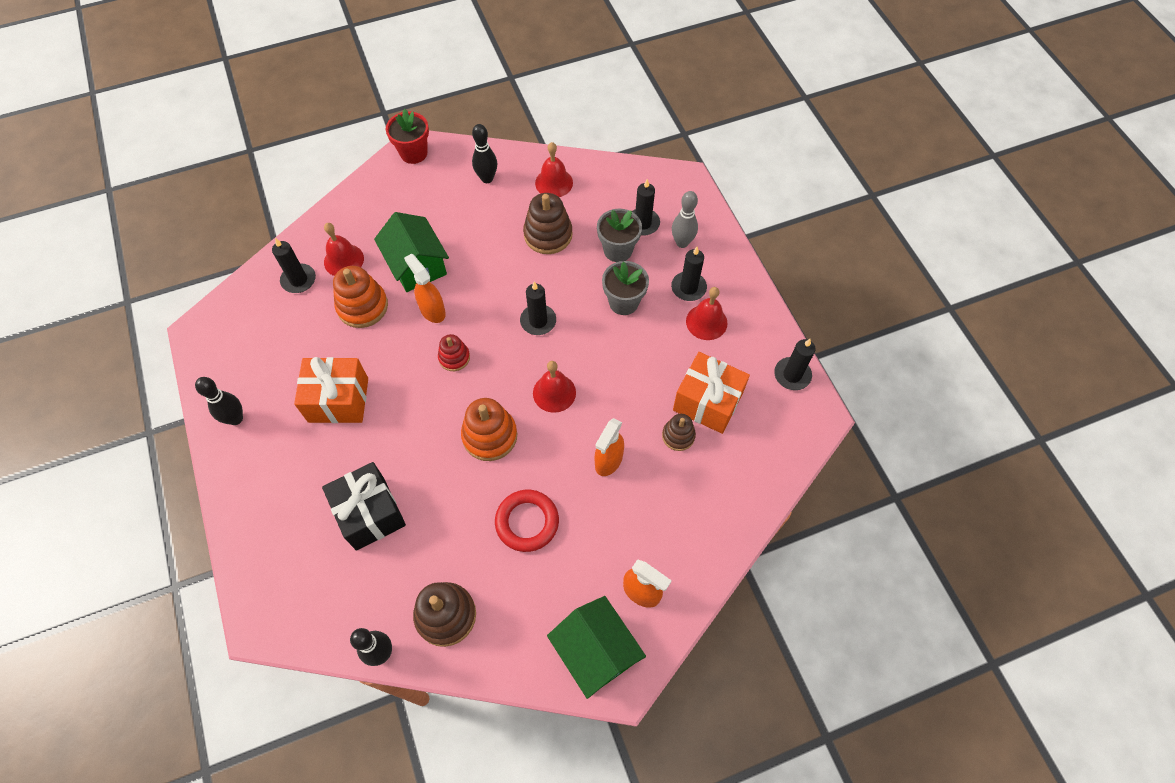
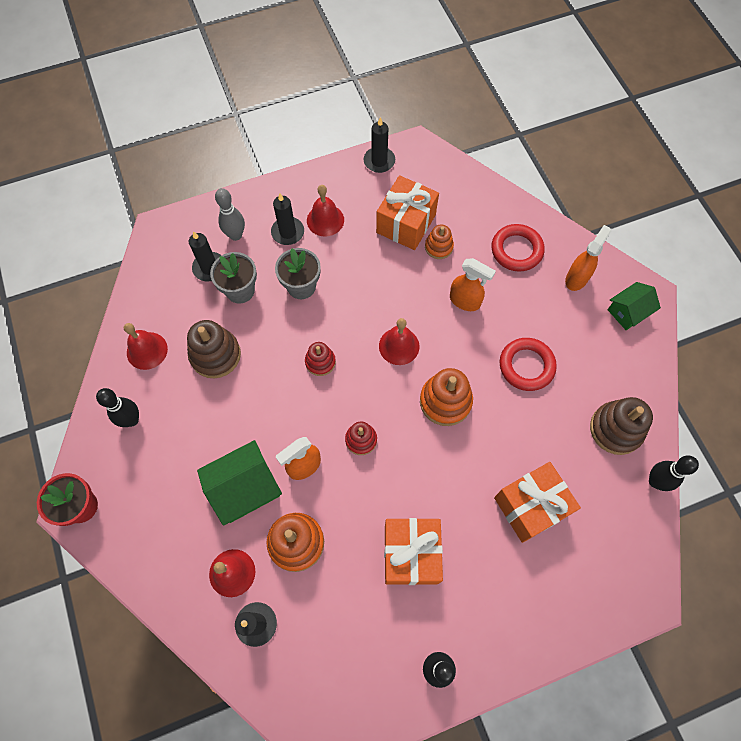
camera: 90 degrees left, 5 degrees up
black gift [322,462,406,551] -> orange gift [494,462,581,543]
black candle [520,282,556,335] -> red stacking toy [305,342,336,376]
green house [547,596,646,699] -> green house [607,282,661,330], size x0.64
brown stacking toy [662,414,696,451] -> orange stacking toy [425,225,454,259]
none -> red ring [491,224,545,272]

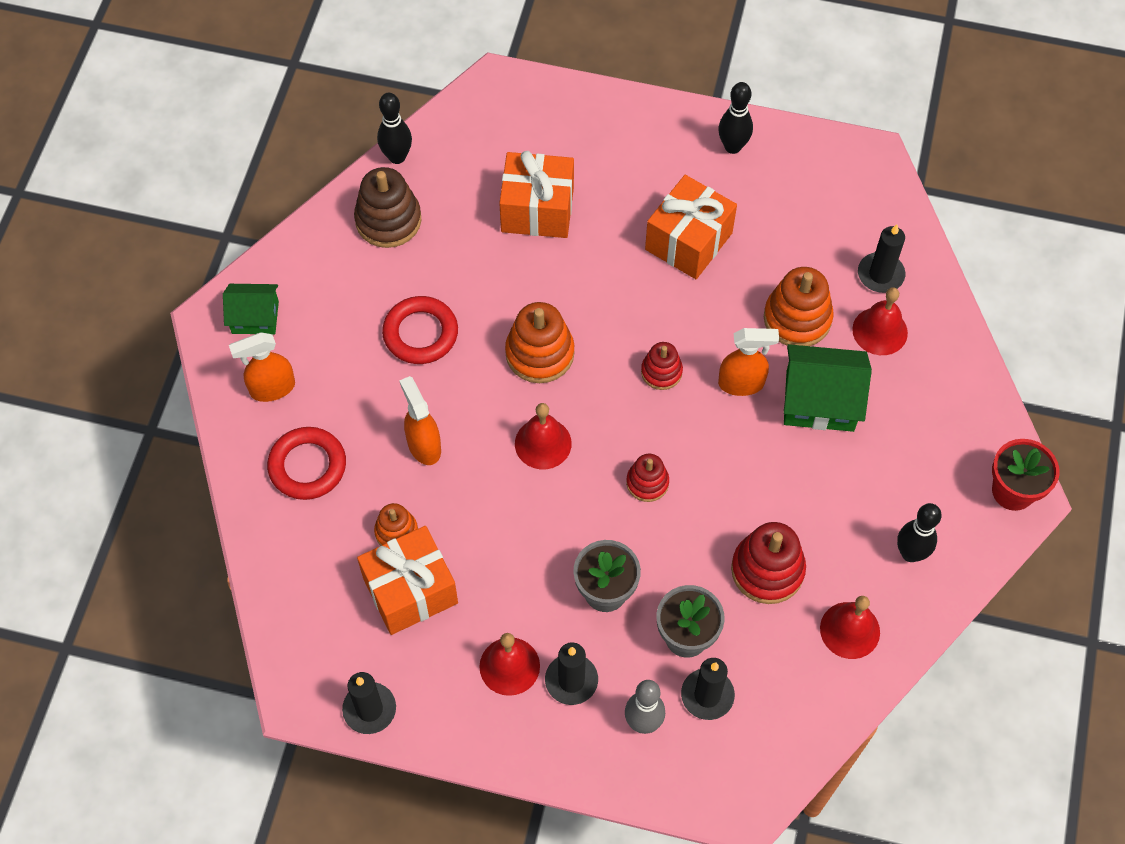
camera: 145 degrees left, 5 degrees down
brown stacking toy [187,320,241,378] -> red stacking toy [731,522,806,604]

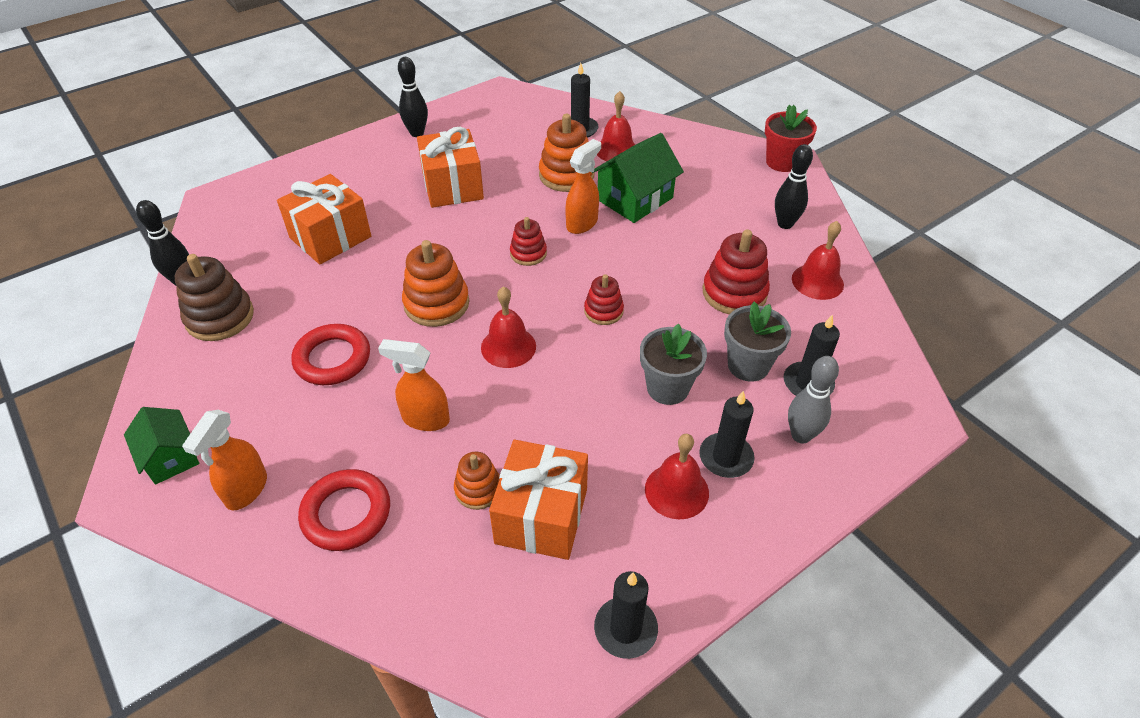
camera: 50 degrees left, 15 degrees down
green house [223,284,279,334] -> green house turned 75 degrees counterclockwise [124,407,199,485]

